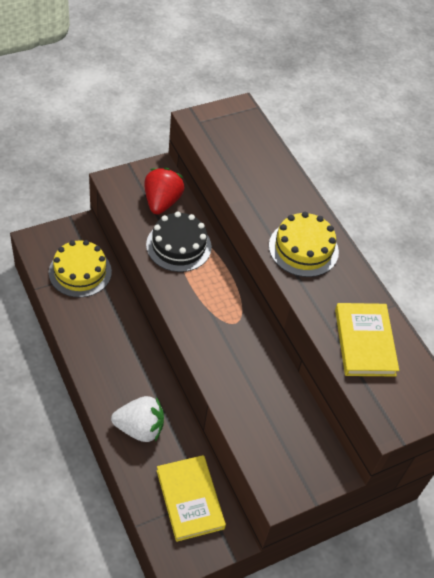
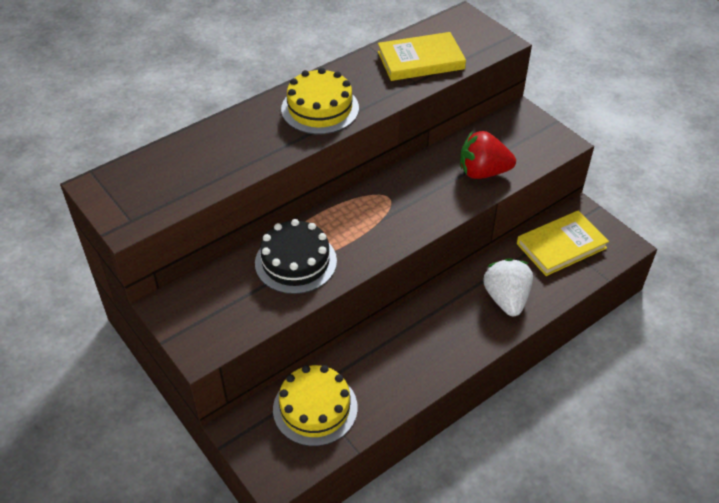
camera: 95 degrees left, 5 degrees down
red strawberry [144,168,184,215] -> red strawberry moved to [460,131,516,179]

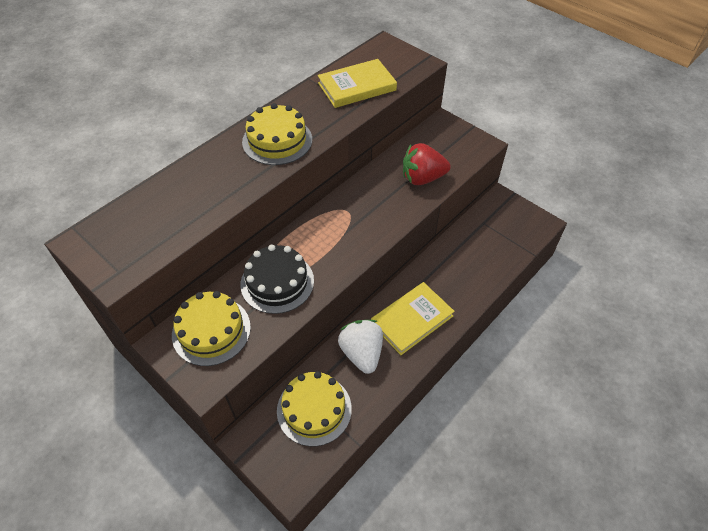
camera: 10 degrees left, 5 degrees up
white strawberry [483,258,533,316] -> white strawberry moved to [338,320,383,374]
yellow book [517,210,609,276] -> yellow book moved to [371,282,455,355]
none -> yellow cake [172,291,251,366]

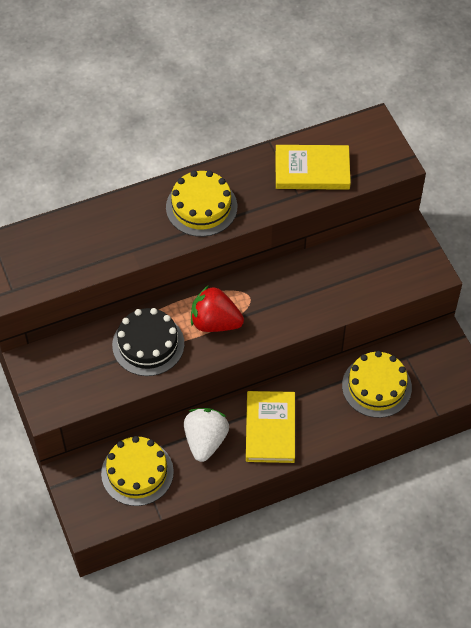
camera: 25 degrees right, 5 degrees up
yellow cake [172,291,251,366] -> yellow cake moved to [342,351,412,418]
yellow book [371,282,455,355] -> yellow book turned 75 degrees counterclockwise [246,391,295,463]
red strawberry [403,143,451,185] -> red strawberry moved to [191,285,244,332]

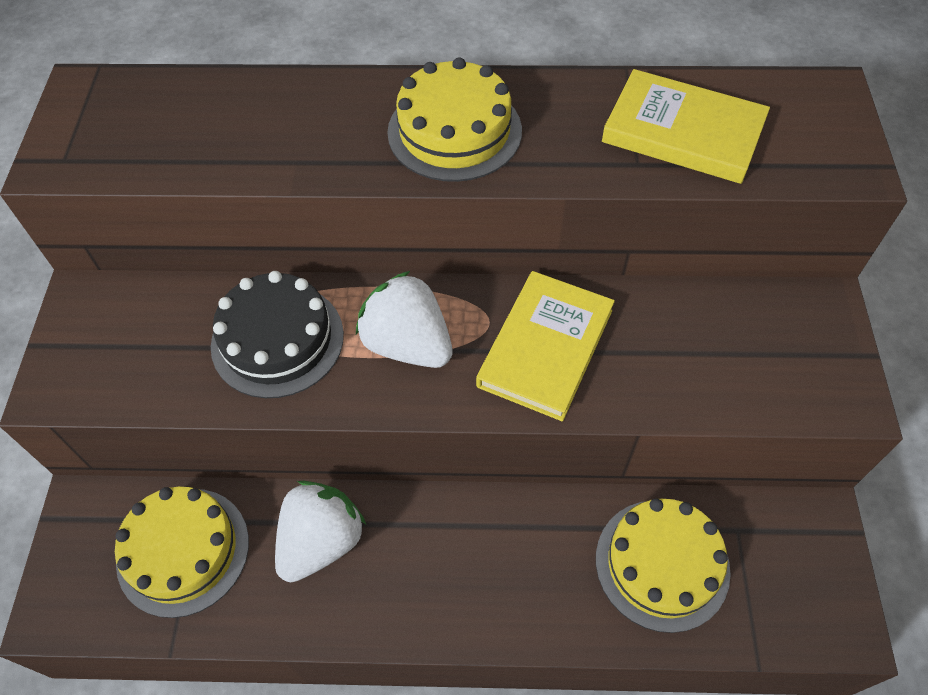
camera: 25 degrees right, 0 degrees up
red strawberry [191,285,244,332] -> white strawberry [356,271,453,368]
yellow book [246,391,295,463] -> yellow book moved to [476,271,615,421]

